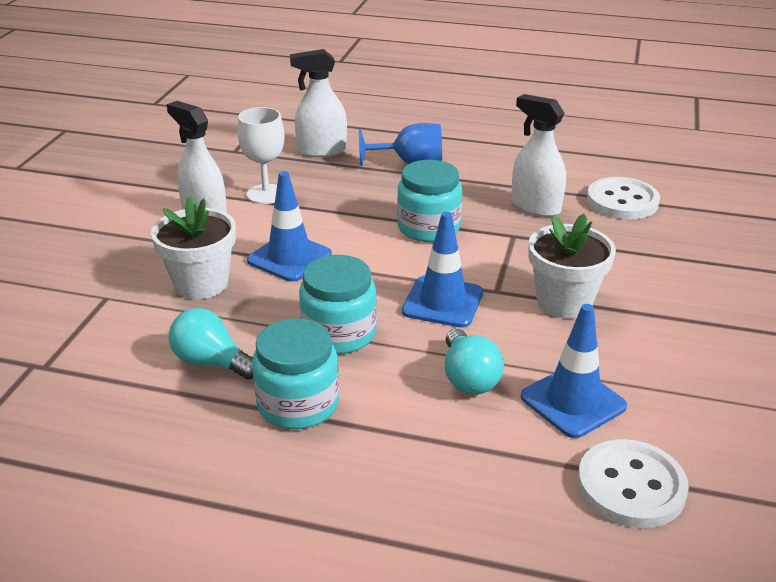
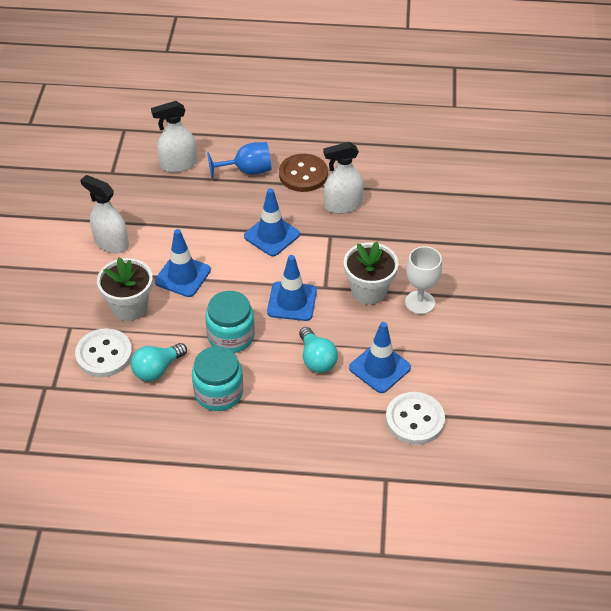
camera: 10 degrees left, 15 degrees up
turquoise light bulb [169,308,253,380] -> turquoise light bulb turned 60 degrees counterclockwise [131,343,187,381]
white goblet [237,107,284,204] -> white goblet moved to [405,246,442,314]
turquoise jar [397,160,462,242] -> blue traffic cone [244,188,300,256]
white spray bottle [511,94,566,217] -> white spray bottle turned 45 degrees counterclockwise [323,142,364,214]
white button [587,177,660,219] -> white button moved to [75,328,132,377]
none -> brown button [279,154,328,192]

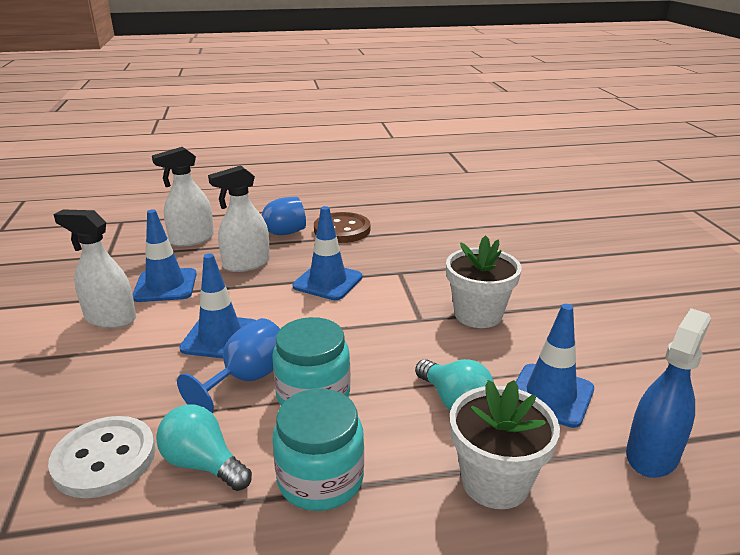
camera: 15 degrees left, 20 degrees down
white flower pot [97,257,153,321] -> white flower pot moved to [450,380,560,509]
turquoise light bulb [131,343,187,381] -> turquoise light bulb turned 90 degrees clockwise [156,405,252,491]
blue traffic cone [267,255,317,321] -> blue traffic cone moved to [132,209,197,302]
white spray bottle [323,142,364,214] -> white spray bottle moved to [208,165,270,272]
white button [386,392,445,445] -> blue spray bottle [626,308,711,478]
white goblet [405,246,442,314] -> none
none -> blue goblet [177,318,280,413]

